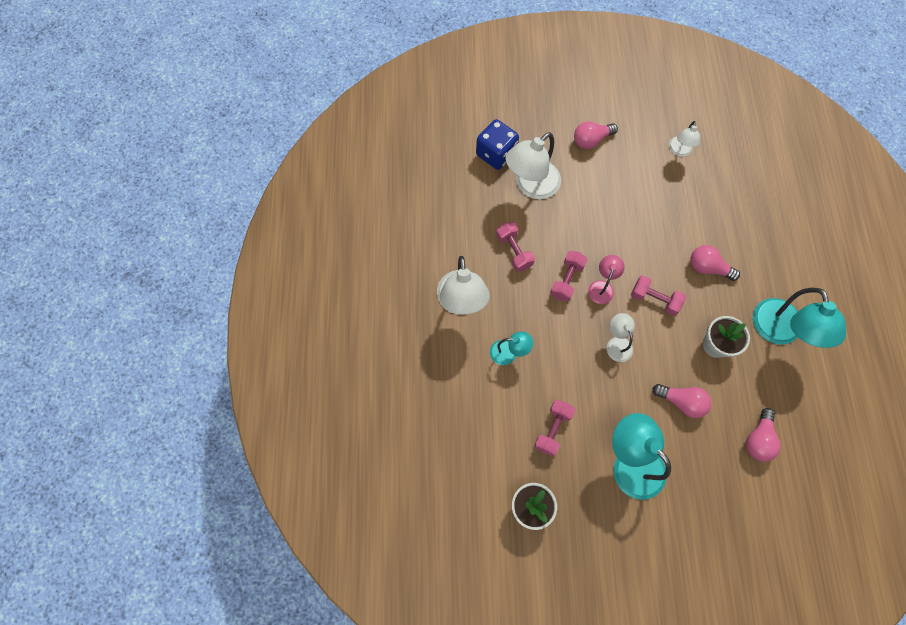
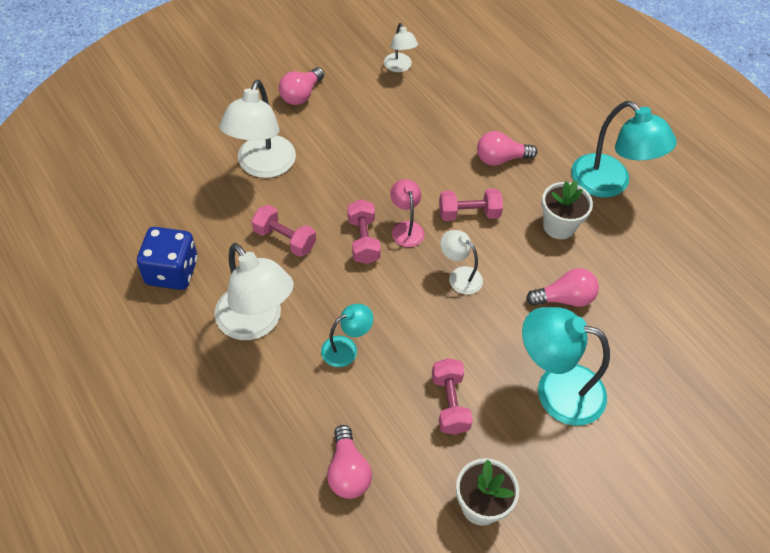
camera: 35 degrees left, 15 degrees down
blue dice [476,119,519,170] -> blue dice moved to [137,227,198,290]
pink light bulb [746,408,781,462] -> pink light bulb moved to [327,425,372,499]

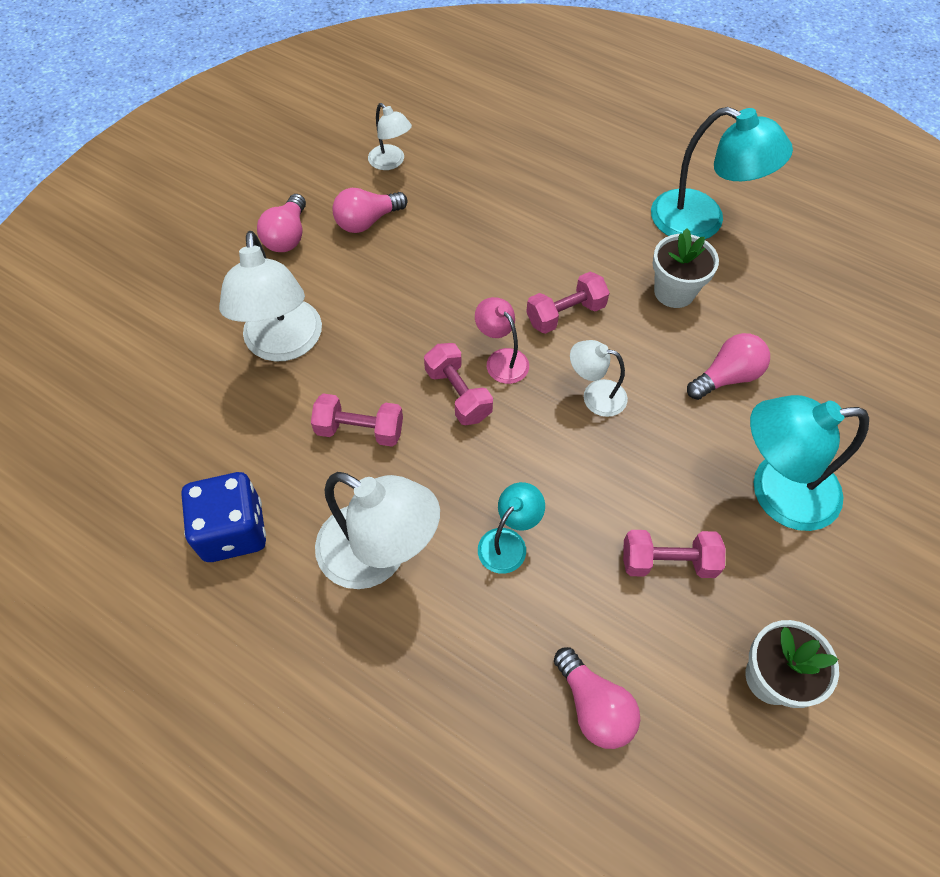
camera: 20 degrees left, 5 degrees up
pink dumbbell [432,358,473,435] -> pink dumbbell turned 60 degrees counterclockwise [623,530,725,578]
pink light bulb [477,131,537,166] -> pink light bulb moved to [332,188,408,233]

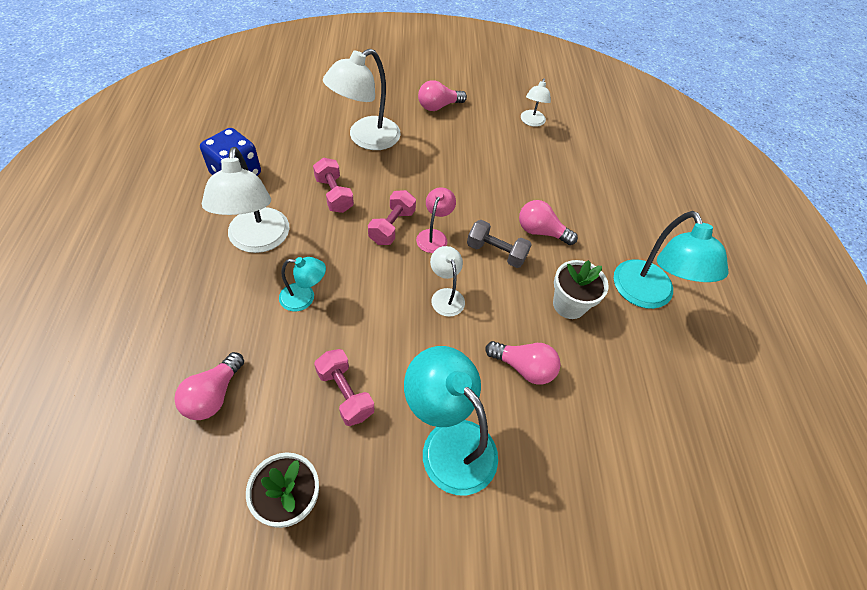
camera: 50 degrees right, 5 degrees down
pink light bulb [332,188,408,233] -> pink light bulb moved to [519,200,578,245]
pink dumbbell [526,272,610,334] -> grey dumbbell [467,220,532,268]

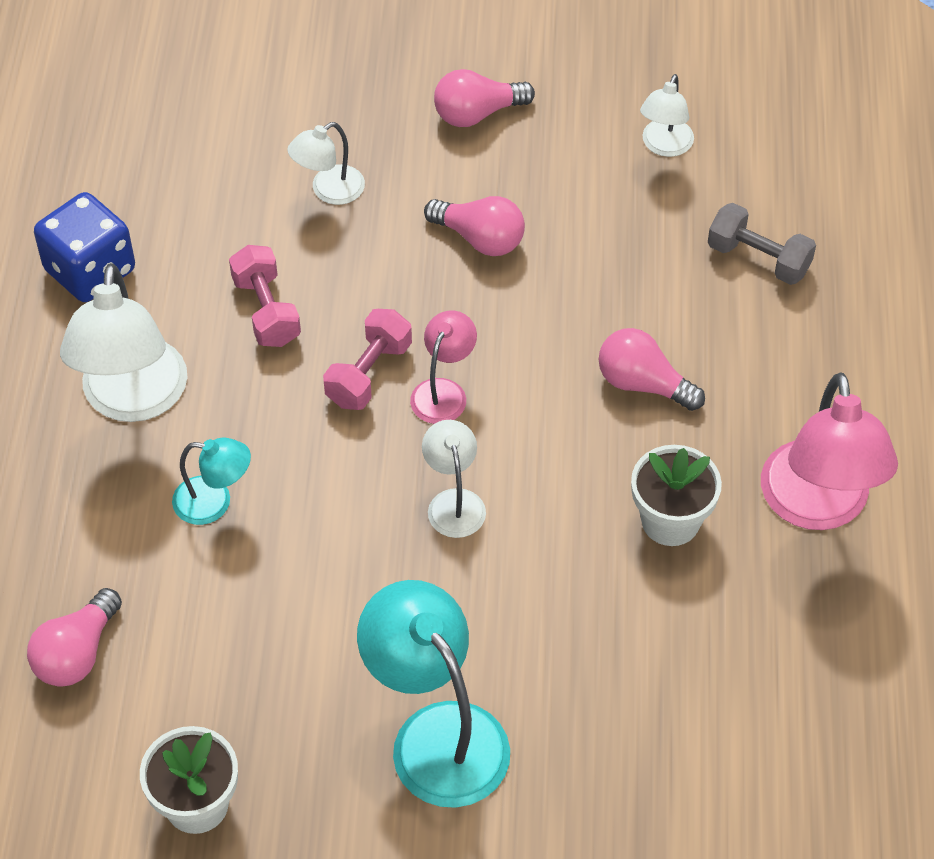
camera: 10 degrees right, 0 degrees up
pink dumbbell [314,349,374,426] -> none
white lamp [323,49,401,150] -> white lamp [287,122,365,205], size x0.53
grey dumbbell [467,220,532,268] -> grey dumbbell moved to [708,203,816,285]
pink light bulb [485,341,561,384] -> pink light bulb moved to [424,196,525,256]
turquoise lamp [614,211,729,309] -> pink lamp [761,372,898,530]

